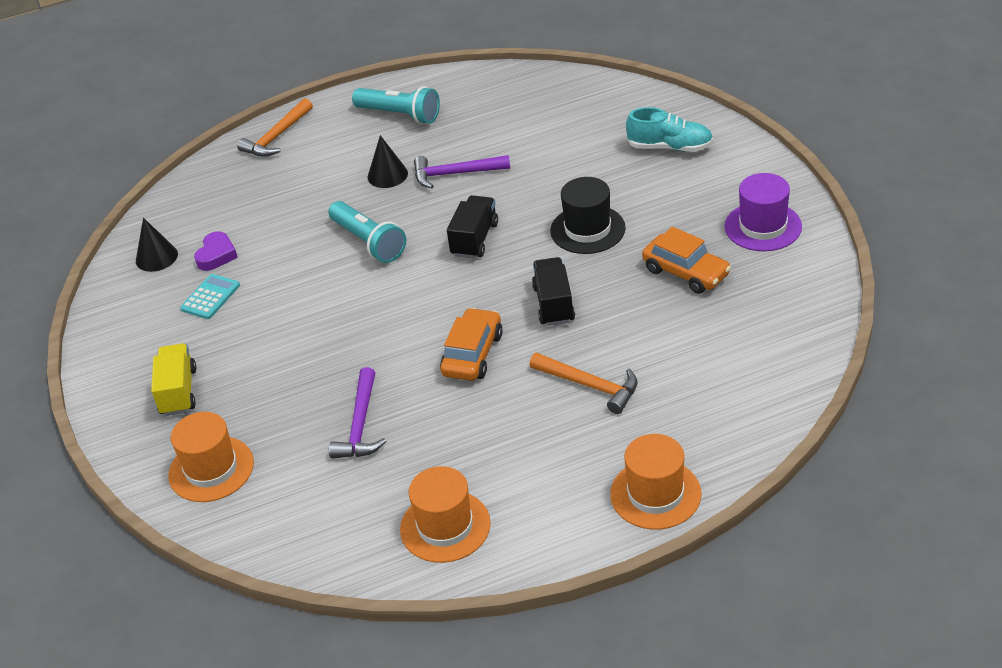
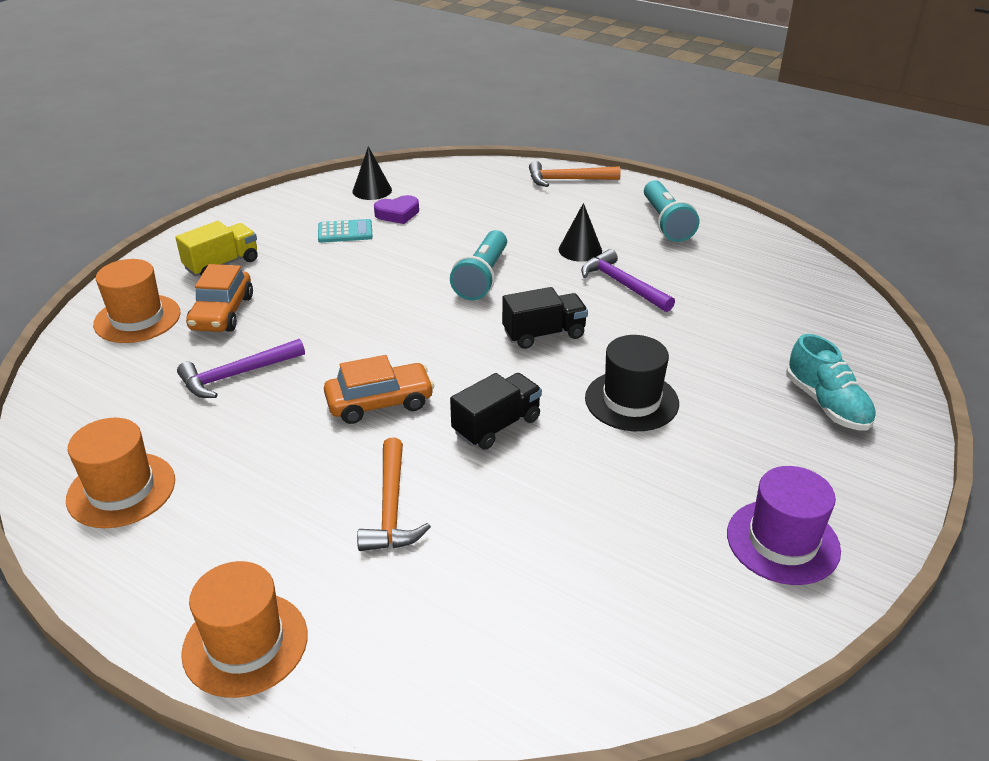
camera: 50 degrees right, 5 degrees down
orange car [642,227,731,294] -> orange car moved to [186,264,253,332]

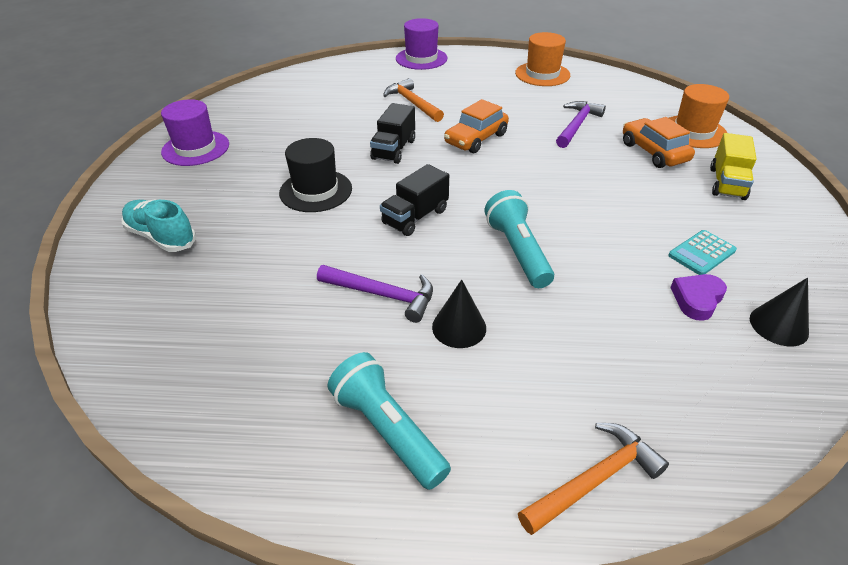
camera: 150 degrees right, 5 degrees up
orange hat [181,561,308,698] -> purple hat [396,18,448,70]

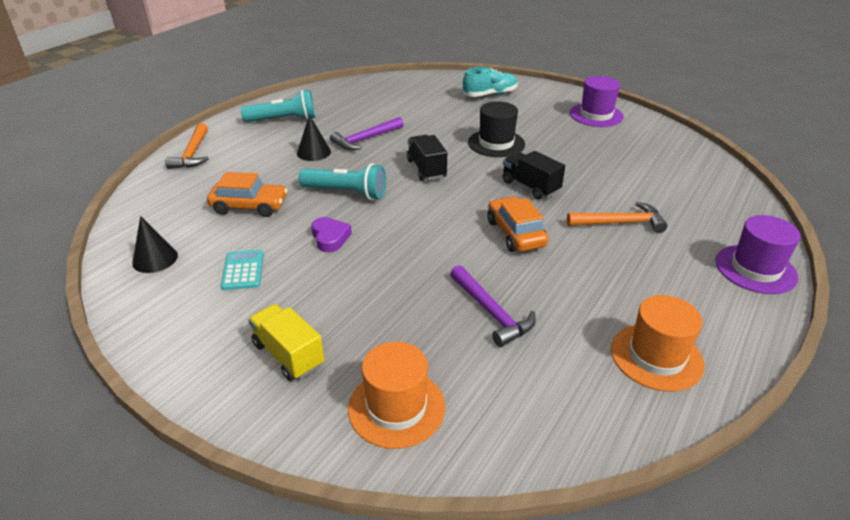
camera: 120 degrees right, 5 degrees down
orange car [623,117,695,168] -> orange car moved to [207,172,288,217]
purple heart [670,274,727,321] -> purple heart moved to [311,217,352,252]

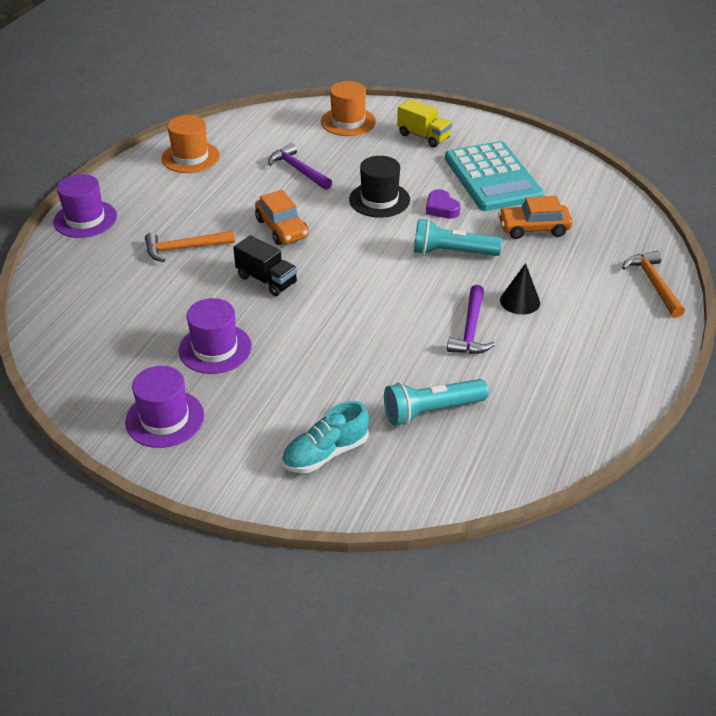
camera: 170 degrees right, 5 degrees up
black cone [132,216,178,273] -> none
turquoise calculator [221,250,264,290] -> turquoise calculator [445,141,544,211], size x2.35
turquoise flashlight [241,90,316,122] -> turquoise flashlight moved to [384,379,489,426]
purple hammer [330,117,404,150] -> purple hammer turned 150 degrees clockwise [447,285,496,354]
black truck [407,135,447,181] -> none
black hat [468,101,525,157] -> black hat moved to [349,156,410,218]
none -> purple hat [179,298,252,374]

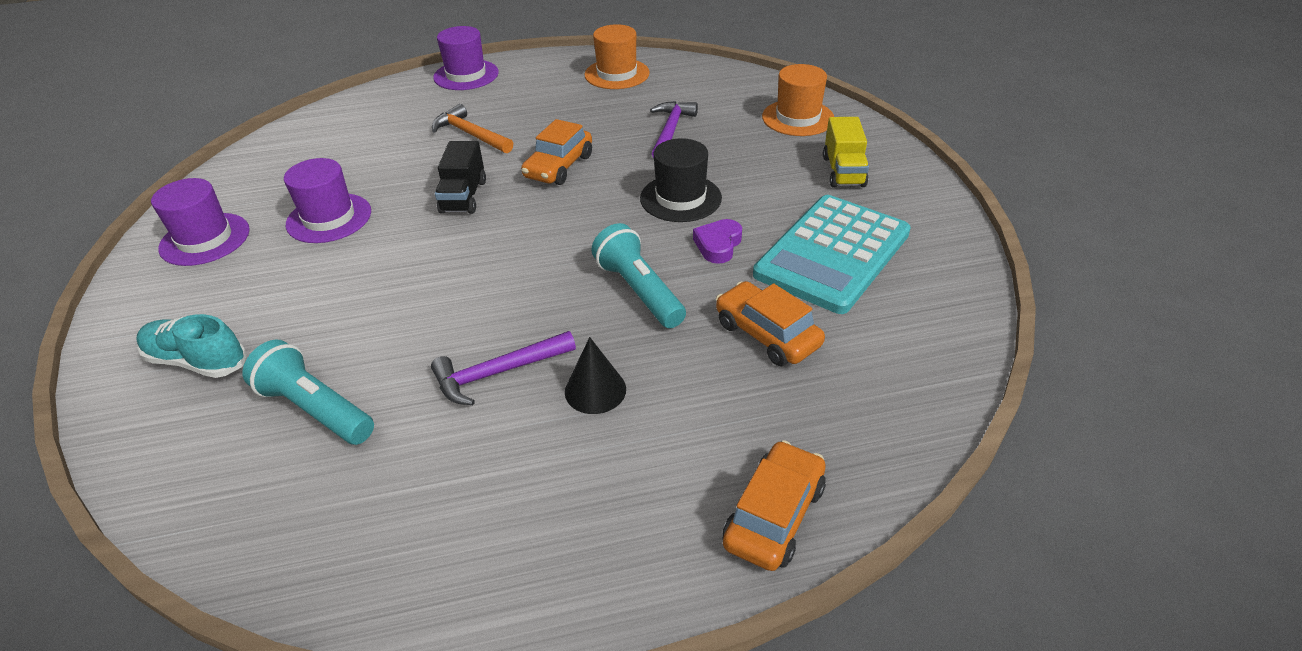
camera: 55 degrees right, 0 degrees up
orange hammer [622,251,685,318] -> orange car [722,440,826,571]

